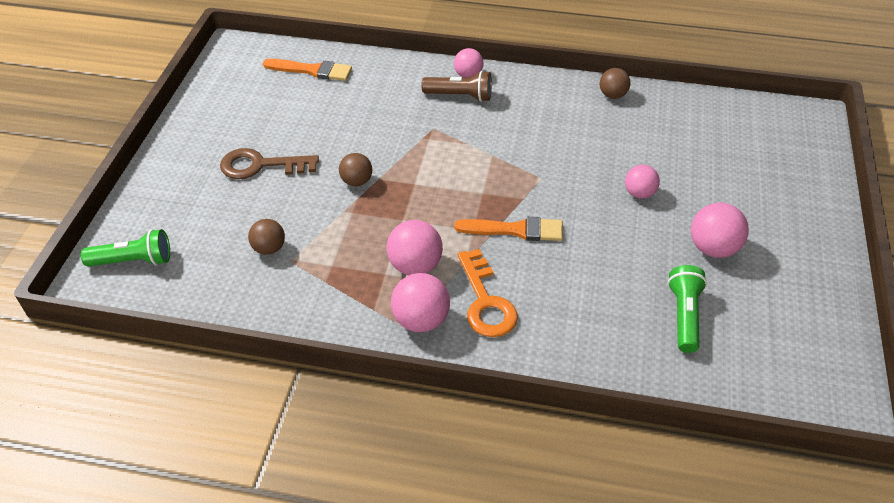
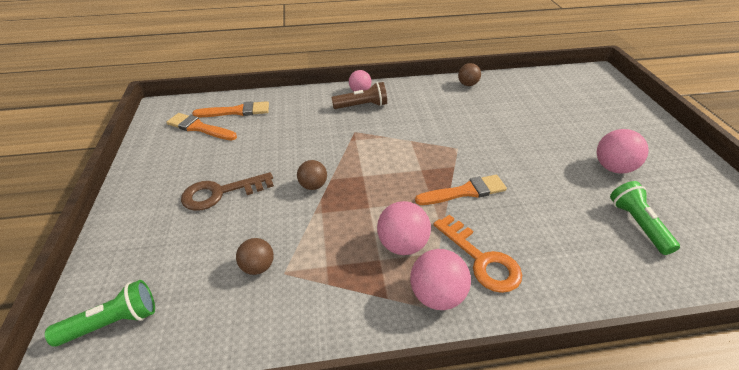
camera: 20 degrees left, 5 degrees down
pink ball [625,165,660,199] -> none
none -> orange brush [167,113,237,140]

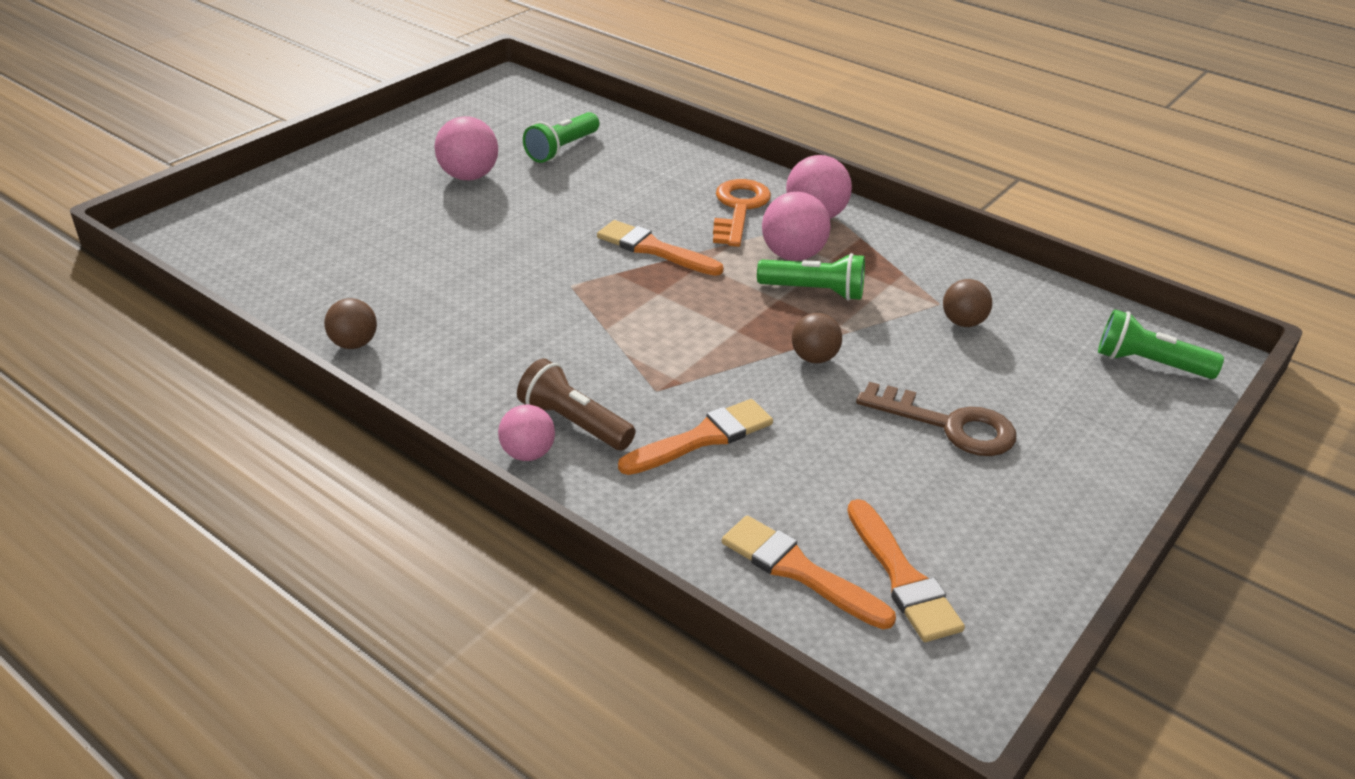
camera: 135 degrees left, 5 degrees down
none -> orange brush [618,399,773,475]
none -> green flashlight [757,253,865,301]

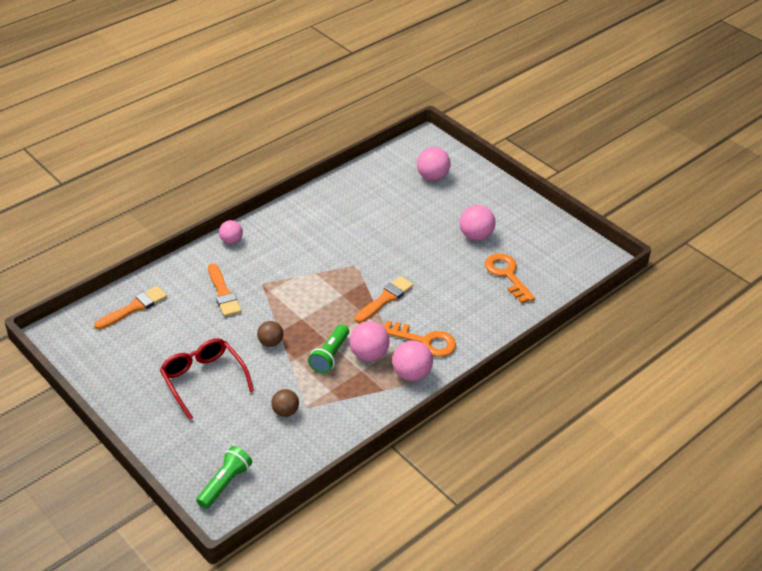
camera: 100 degrees right, 5 degrees up
brown ball [324,298,377,349] -> none
brown flashlight [517,359,635,450] -> none
green flashlight [523,112,599,163] -> orange key [485,253,535,303]
orange brush [847,499,965,642] -> none
brown key [856,382,1016,456] -> red glasses [160,338,254,420]
none -> pink ball [417,147,450,181]

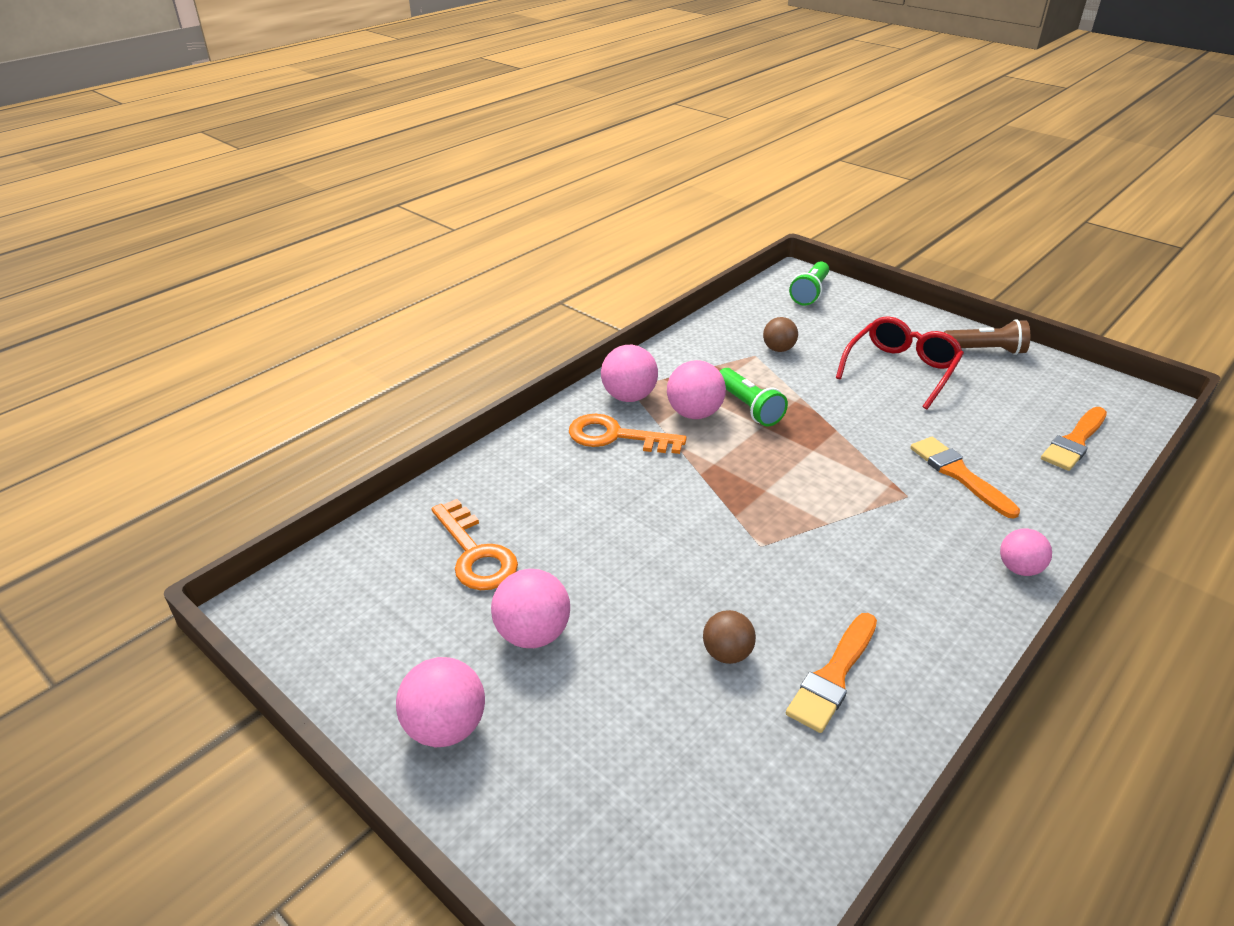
camera: 175 degrees right, 5 degrees down
red glasses [160,338,254,420] -> red glasses turned 105 degrees counterclockwise [836,316,964,410]
brown ball [257,321,283,347] -> brown ball moved to [703,610,756,664]
green flashlight [308,324,349,374] -> green flashlight turned 135 degrees clockwise [720,368,788,426]
orange brush [355,276,413,323] -> orange brush moved to [786,613,877,733]
pink ball [417,147,450,181] -> pink ball moved to [396,657,485,747]
none -> brown flashlight [944,319,1030,355]

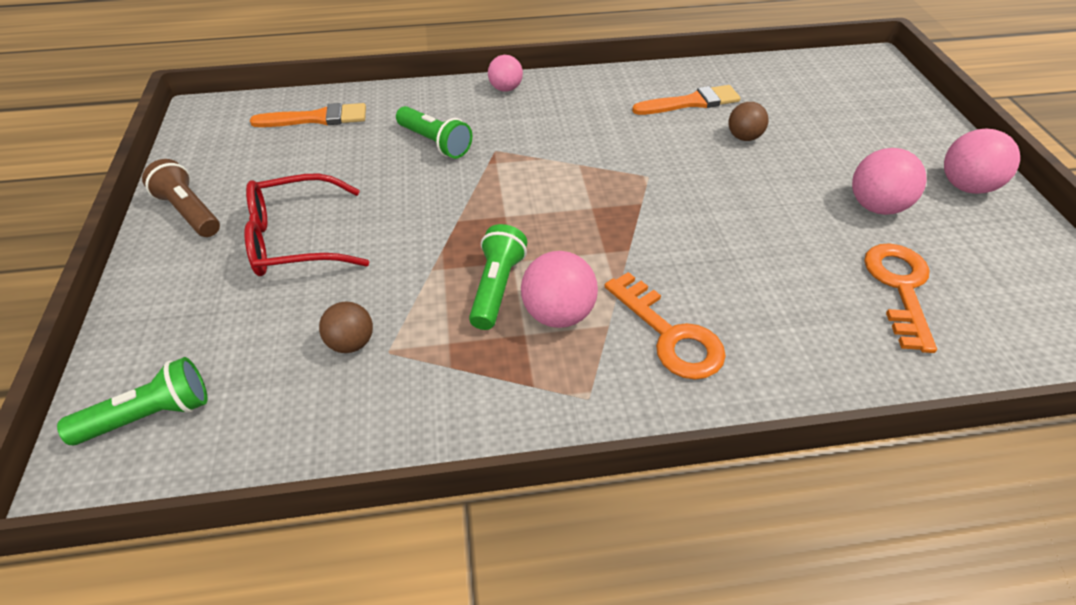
camera: 140 degrees left, 10 degrees up
pink ball [601,345,658,402] -> none
orange brush [910,437,1020,518] -> green flashlight [396,106,473,159]

